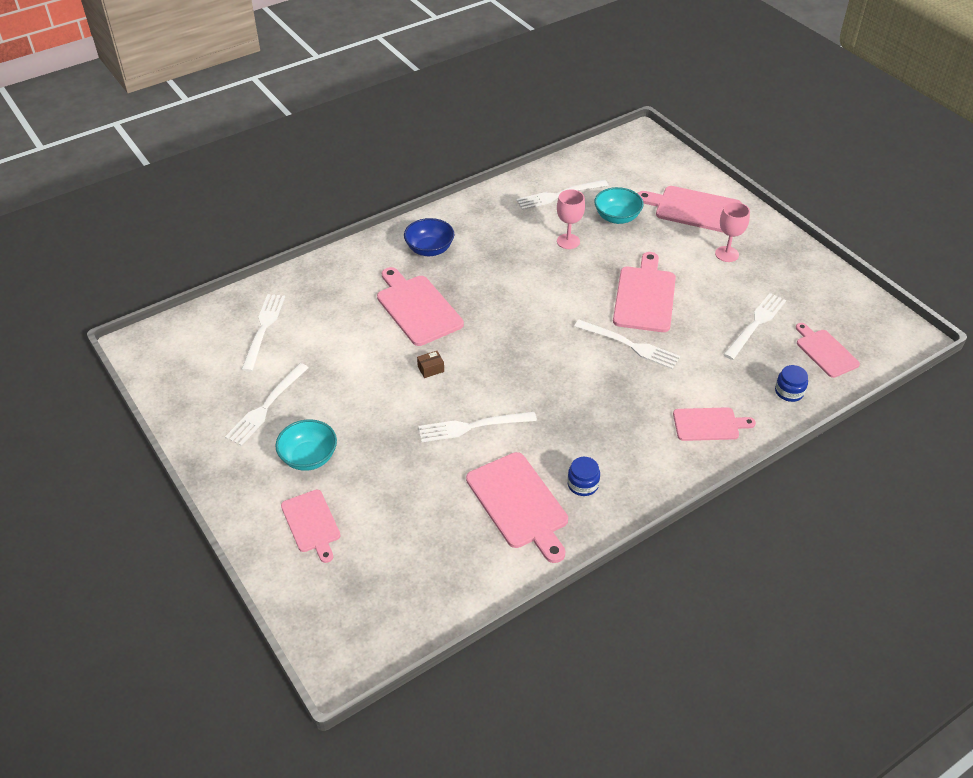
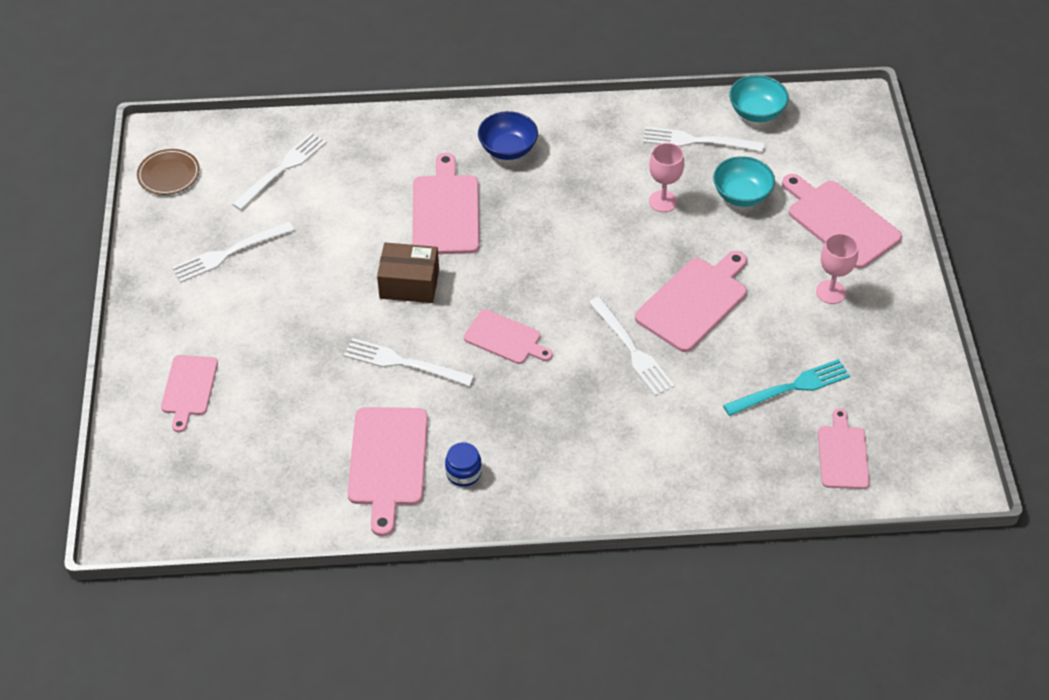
camera: 30 degrees right, 5 degrees up
turquoise bowl [275,419,337,471] -> turquoise bowl moved to [729,75,789,122]
brown box [417,351,444,378] -> brown box [377,242,439,303], size x2.17
pink cutting board [673,407,756,441] -> pink cutting board moved to [464,309,553,364]
white fork [723,293,786,360] -> turquoise fork [723,359,850,416]
blue jar [775,365,808,402] -> none
none -> brown plate [137,149,200,195]

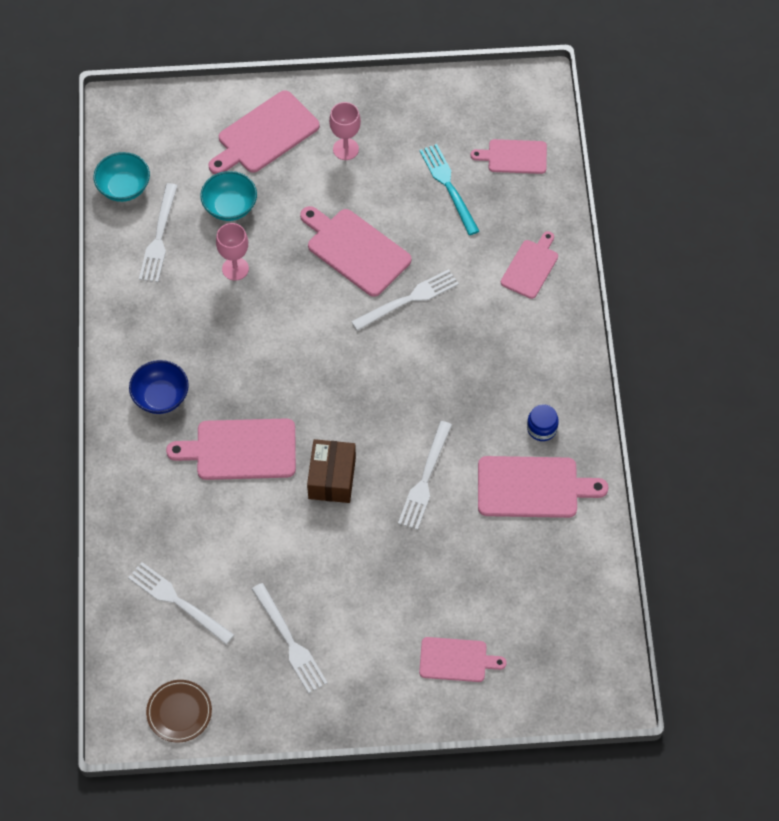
camera: 90 degrees left, 10 degrees up
pink cutting board [464,309,553,364] -> pink cutting board moved to [501,231,558,299]

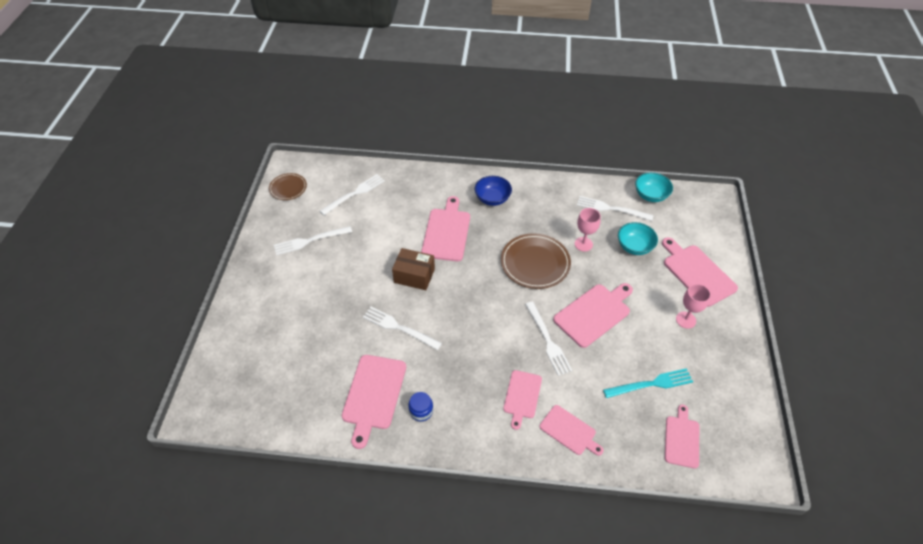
camera: 100 degrees right, 10 degrees down
pink cutting board [419,637,507,682] -> pink cutting board moved to [503,370,542,430]
none -> brown plate [501,233,571,289]

